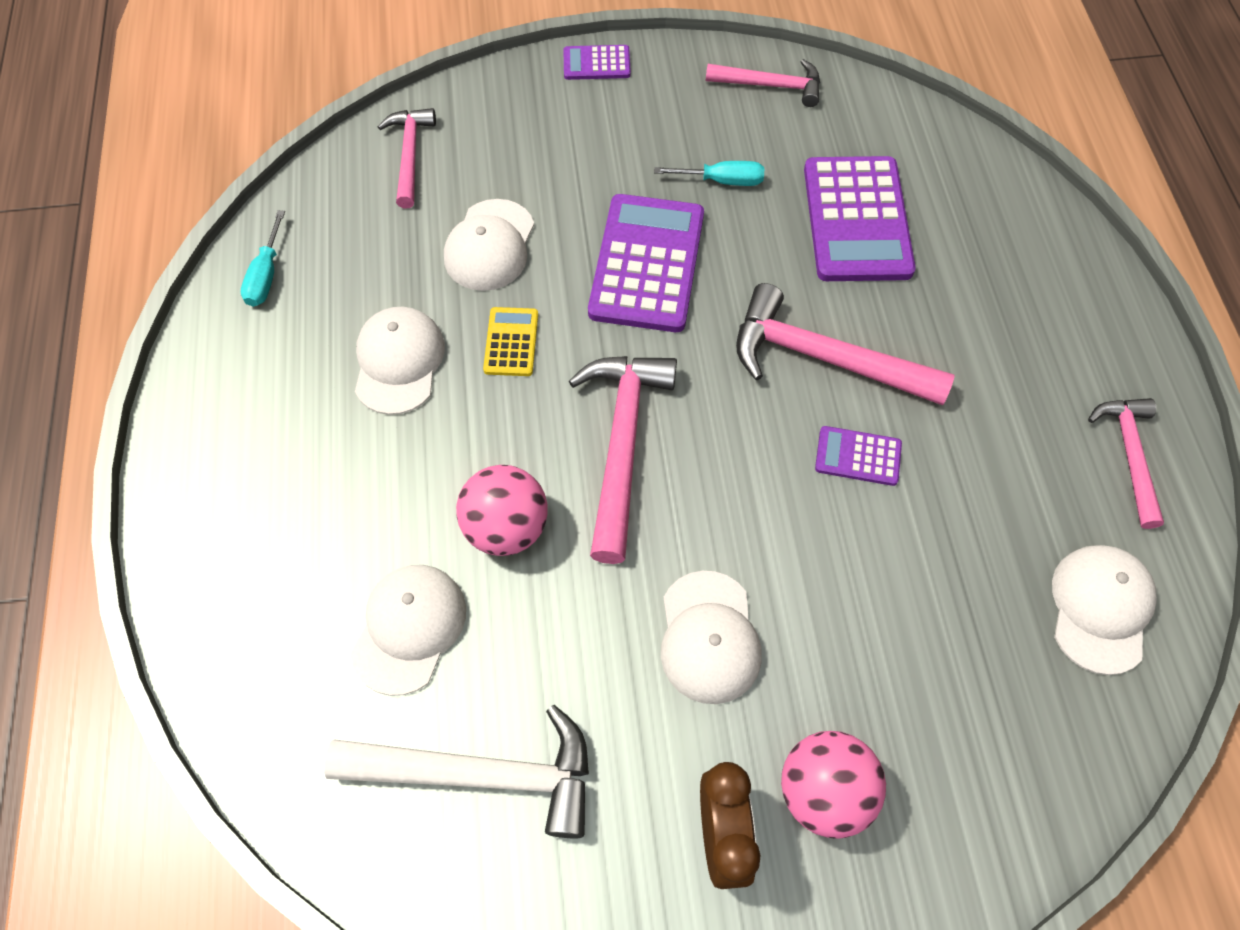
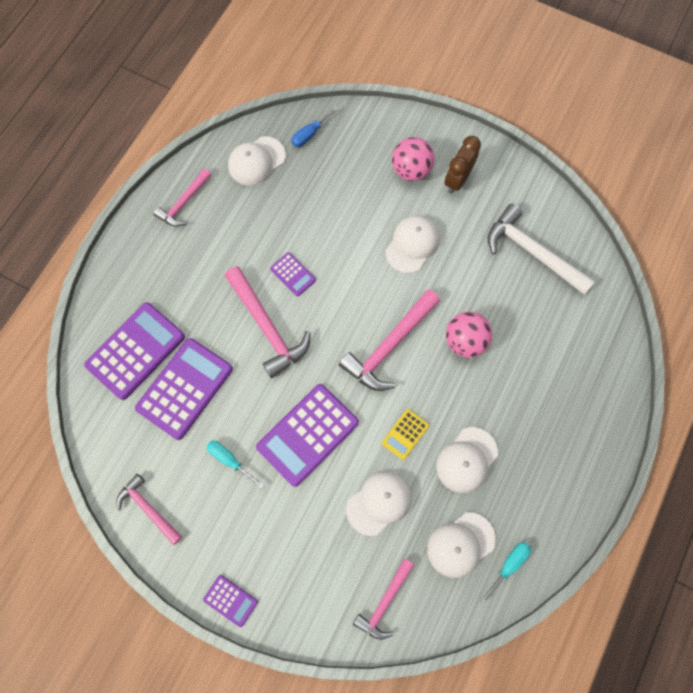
camera: 145 degrees left, 10 degrees up
white cap [350,565,466,696] -> white cap moved to [427,512,495,578]
none -> purple calculator [84,302,185,400]
none -> blue screwdriver [291,106,339,147]

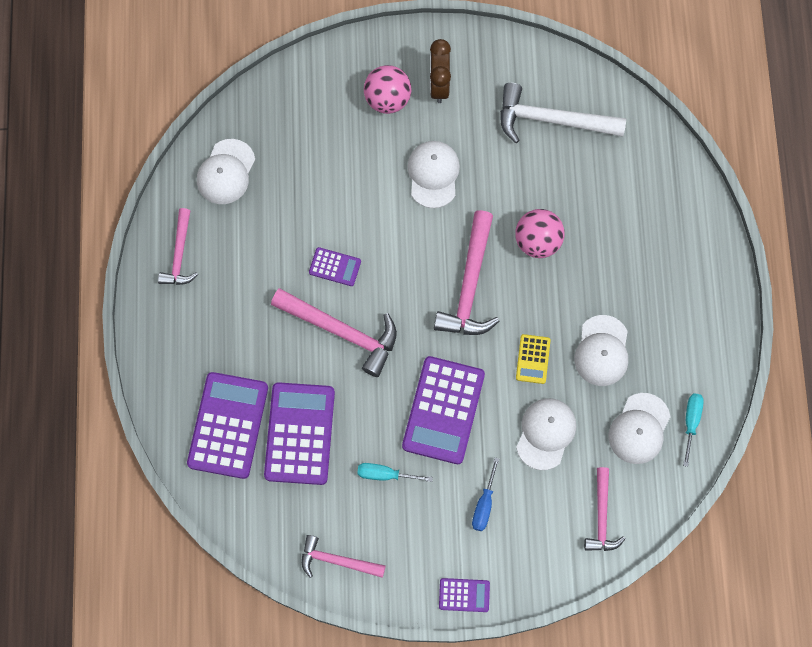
camera: 30 degrees left, 0 degrees up
blue screwdriver [291,106,339,147] -> blue screwdriver moved to [472,458,499,531]

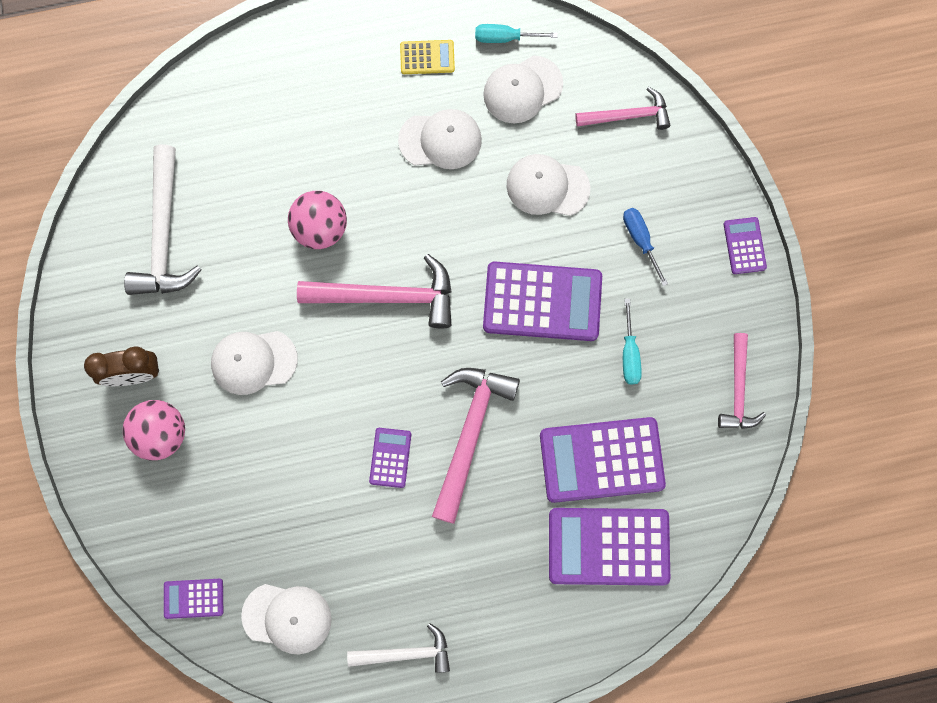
camera: 100 degrees left, 5 degrees up
pink hammer [158,208,198,285] -> white hammer [347,623,450,673]
blue screwdriver [472,458,499,531] -> blue screwdriver turned 120 degrees counterclockwise [623,208,668,286]
yellow calculator [516,334,551,384] -> yellow calculator moved to [400,40,455,74]
white cap [609,393,670,464] -> white cap turned 135 degrees clockwise [483,56,563,123]
none -> purple calculator [164,579,223,619]

